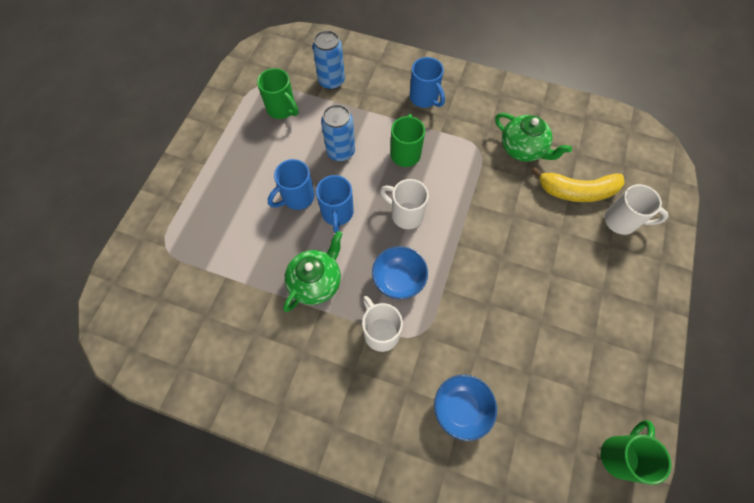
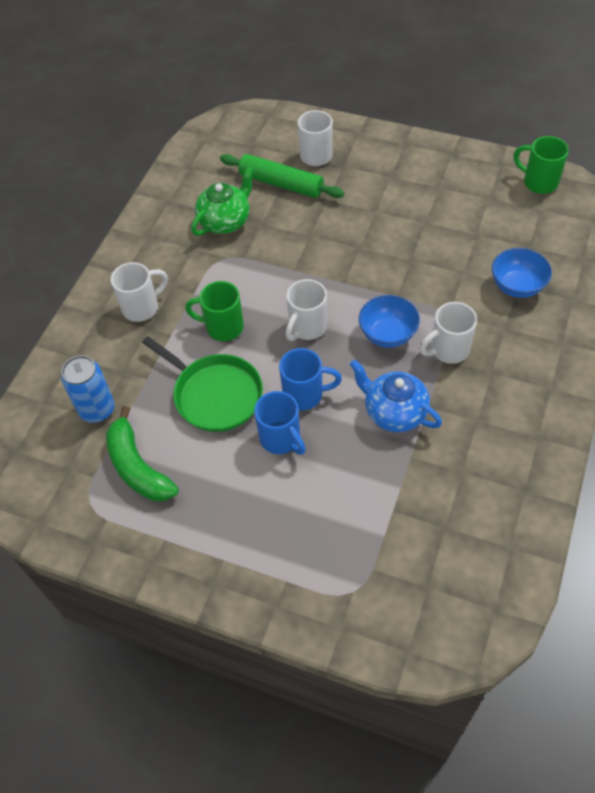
camera: 85 degrees left, 10 degrees down
green mug [257,68,298,119] -> green banana [106,406,179,501]
green teapot [283,231,342,312] -> blue teapot [350,360,442,432]
blue can [321,105,355,161] -> green pan [142,336,263,432]
blue mug [410,57,445,108] -> white mug [111,262,168,322]
yellow banana [531,167,625,202] -> green rolling pin [220,154,344,198]

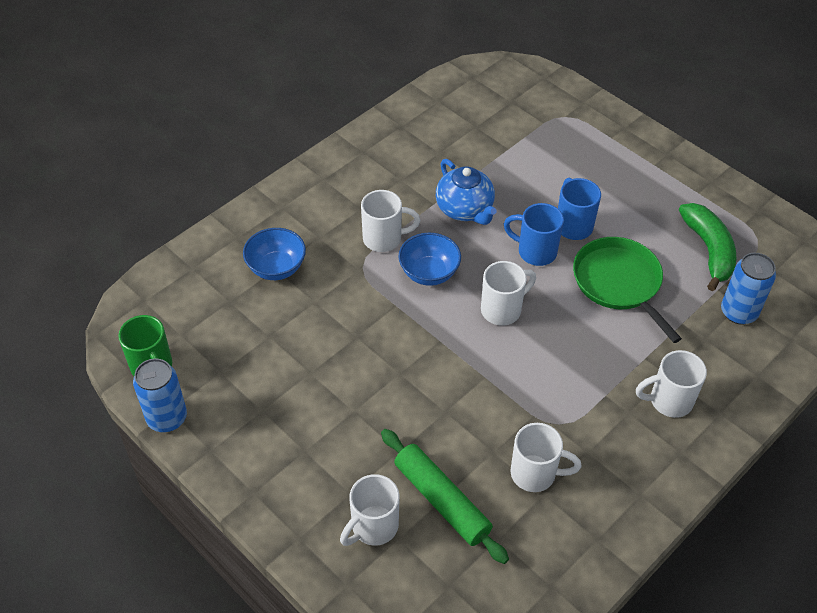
camera: 160 degrees left, 5 degrees down
green mug [185,281,244,341] -> none
green teapot [191,166,254,236] -> white mug [511,423,581,492]
none -> blue can [133,359,187,432]

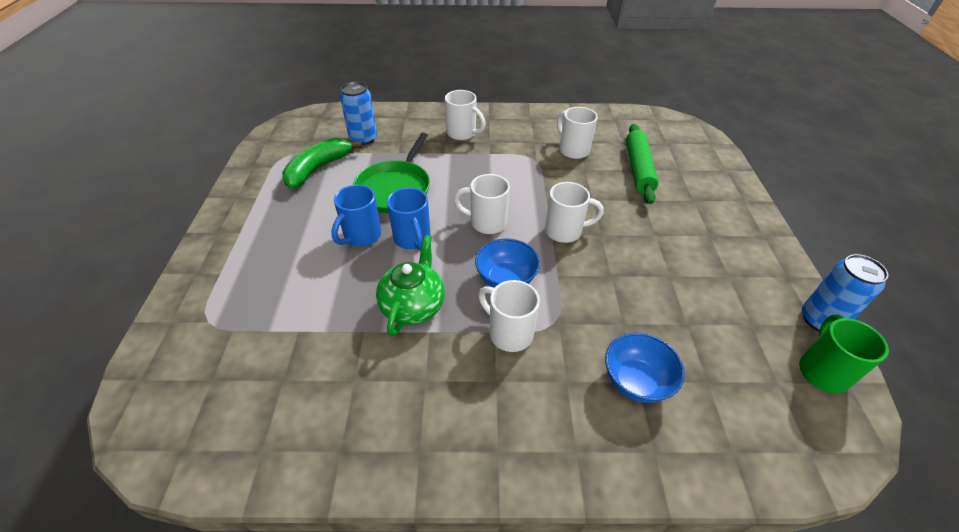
camera: 135 degrees left, 5 degrees down
white mug [340,474,400,546] -> white mug moved to [545,182,604,243]
blue teapot [436,159,497,225] -> green teapot [376,235,444,336]

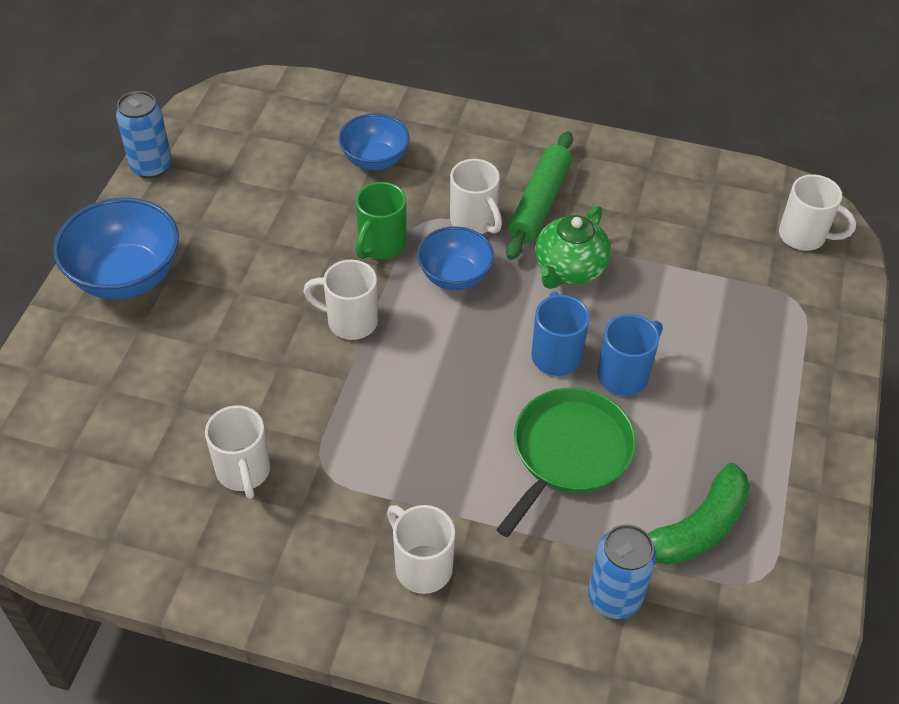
camera: 165 degrees left, 5 degrees up
white mug [454,174,510,234] -> white mug moved to [779,174,856,251]
green rolling pin [626,124,658,204] -> green rolling pin moved to [506,131,573,260]
green mug [799,315,889,394] -> green mug moved to [356,182,406,259]
none -> blue bowl [53,198,179,299]

